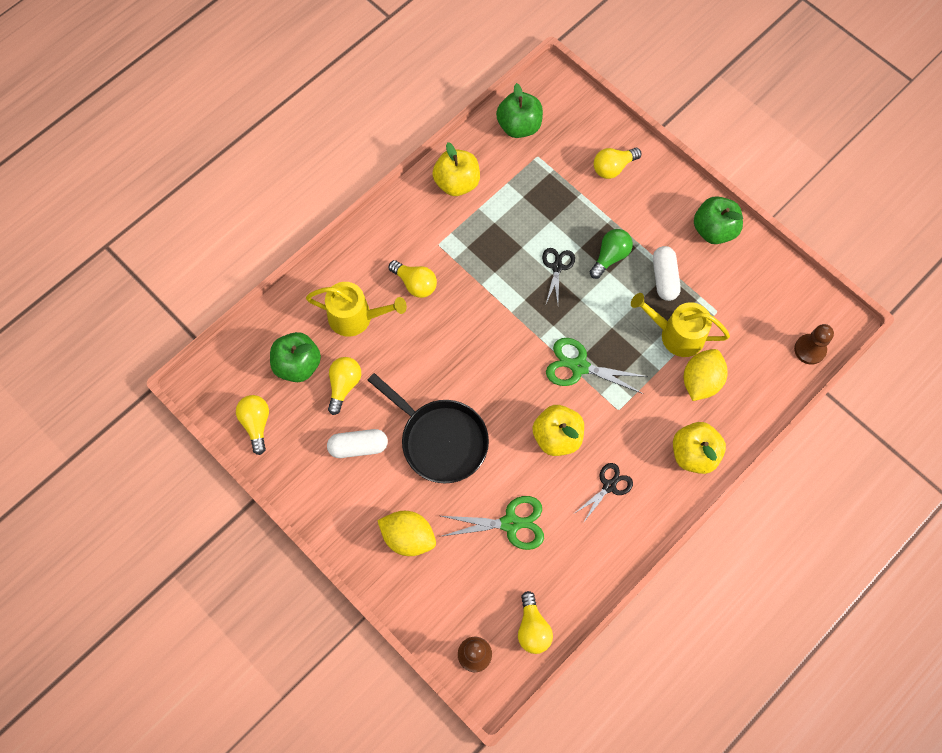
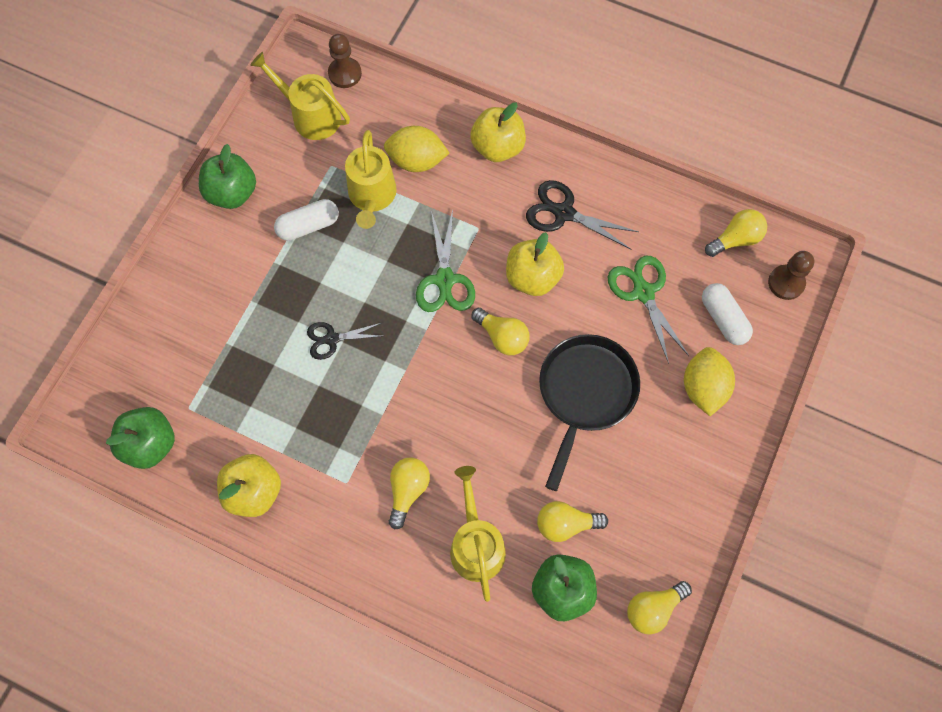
camera: 110 degrees left, 0 degrees up
white capsule [327,429,388,458] -> white capsule moved to [702,283,753,345]
black scissors [575,463,633,522] -> black scissors [526,180,639,249], size x1.52
green light bulb [590,229,633,279] -> none
yellow light bulb [594,148,641,179] -> yellow light bulb moved to [471,308,529,355]
none -> yellow watering can [250,52,350,140]

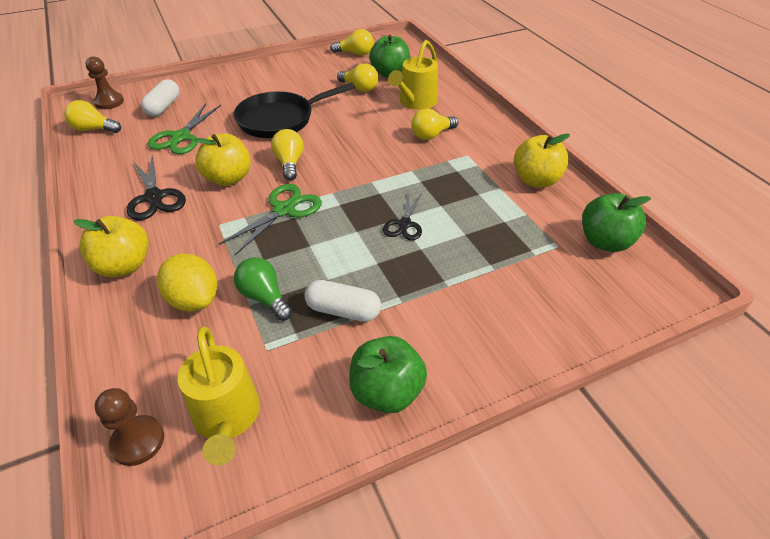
camera: 140 degrees left, 25 degrees down
black scissors [307,322,383,360] -> black scissors turned 75 degrees clockwise [383,192,422,240]
yellow watering can [345,130,397,229] -> green light bulb [234,257,292,321]
yellow lemon [684,347,735,416] -> none

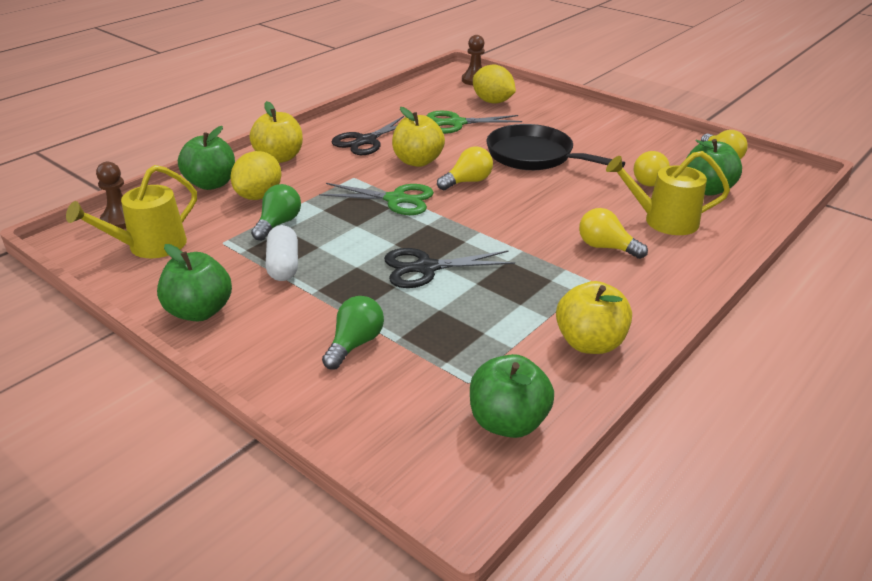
camera: 65 degrees right, 10 degrees down
yellow light bulb [64,100,121,133] -> none
white capsule [141,79,179,117] -> yellow lemon [473,65,516,104]
black scissors [383,192,422,240] -> black scissors [384,248,515,288], size x1.52
none -> green apple [178,126,235,190]
none -> green light bulb [322,296,384,369]

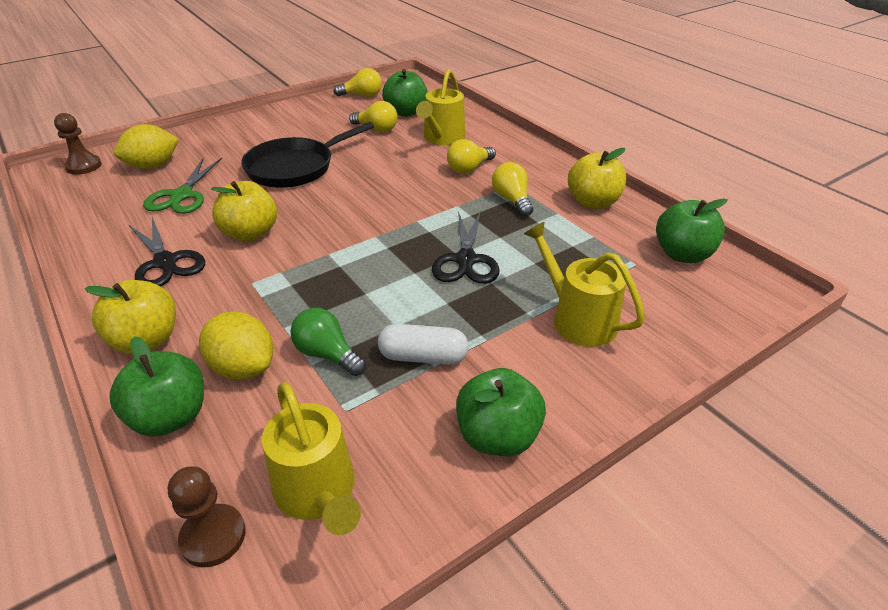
camera: 75 degrees left, 5 degrees up
green scissors [319,183,434,215] -> none
green light bulb [322,296,384,369] -> yellow watering can [524,222,645,347]
yellow light bulb [437,146,493,190] -> yellow light bulb moved to [492,162,533,217]

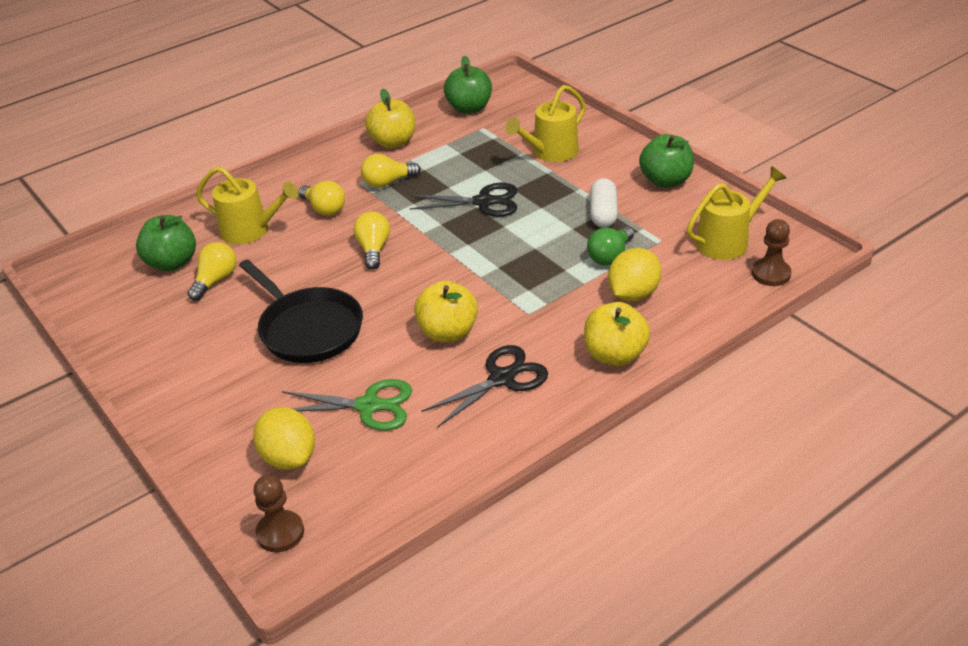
camera: 90 degrees left, 0 degrees up
green apple [109,336,204,437] -> none
yellow light bulb [334,68,382,97] -> yellow light bulb moved to [354,212,390,270]

